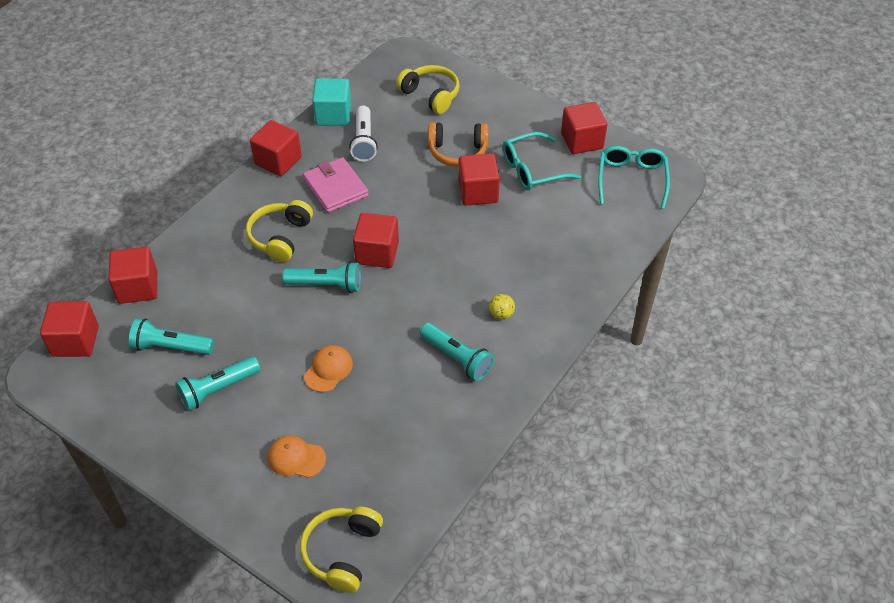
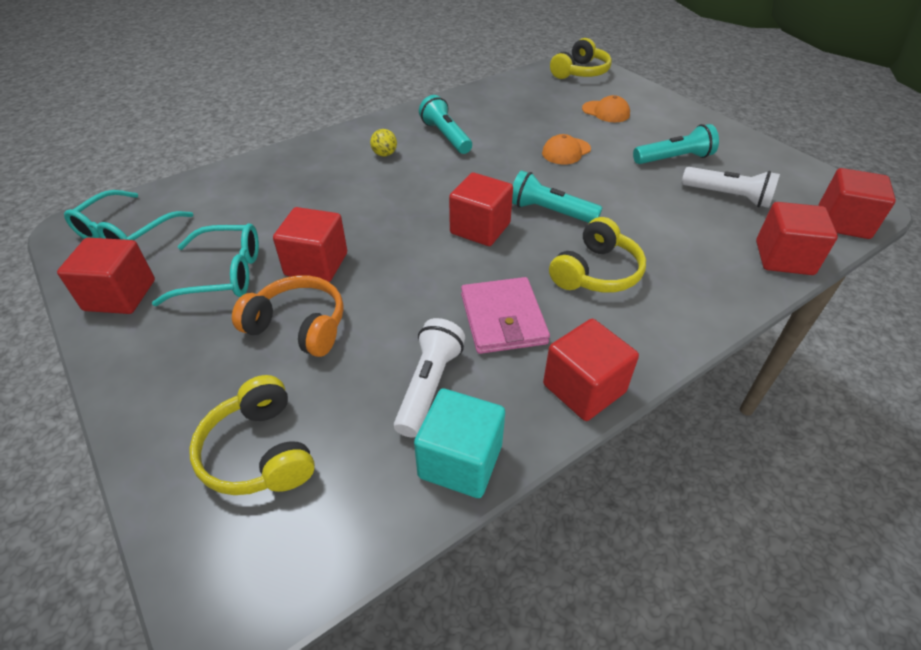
camera: 160 degrees left, 5 degrees down
turquoise flashlight [129,318,214,355] -> white flashlight [682,167,780,208]

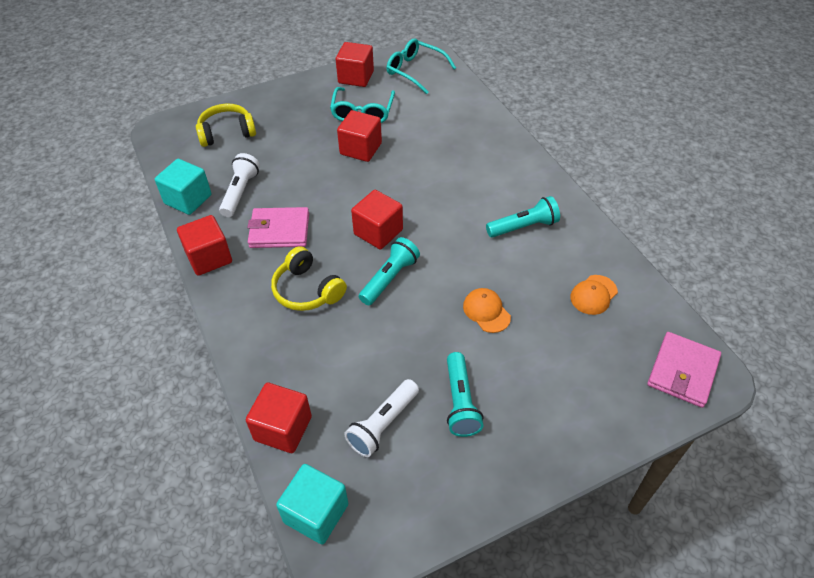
camera: 100 degrees right, 5 degrees up
orange headphones [232,275,344,357] -> none
yellow ball [370,129,397,157] -> none
white flashlight [394,318,465,438] -> white flashlight turned 105 degrees counterclockwise [219,153,260,217]
yellow headphones [550,38,612,79] -> pink wallet [647,332,721,408]
orange cap [582,95,630,122] -> orange cap moved to [570,275,618,315]
red cube [818,168,896,239] -> turquoise cube [276,464,348,544]

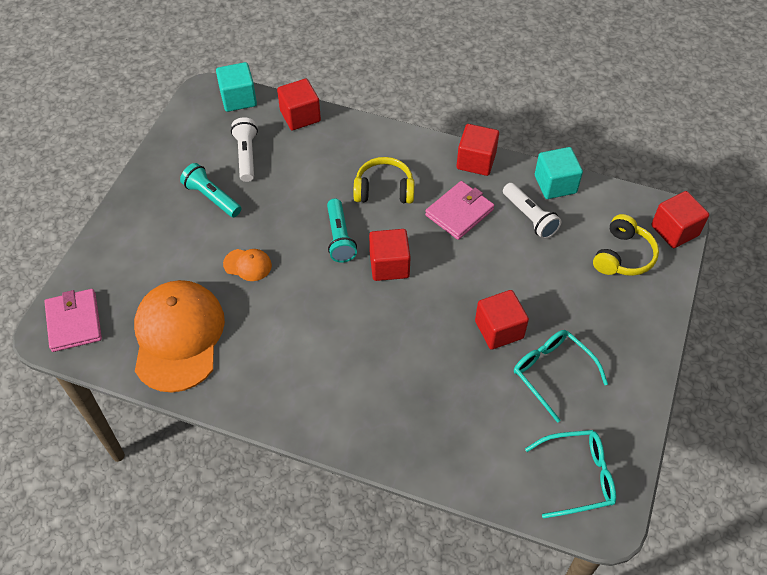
camera: 135 degrees right, 5 degrees up
red cube [336,42,374,87] -> red cube moved to [651,191,709,248]
turquoise flashlight [486,196,560,238] -> none
orange cap [570,275,618,315] -> orange cap [134,280,225,392], size x2.37

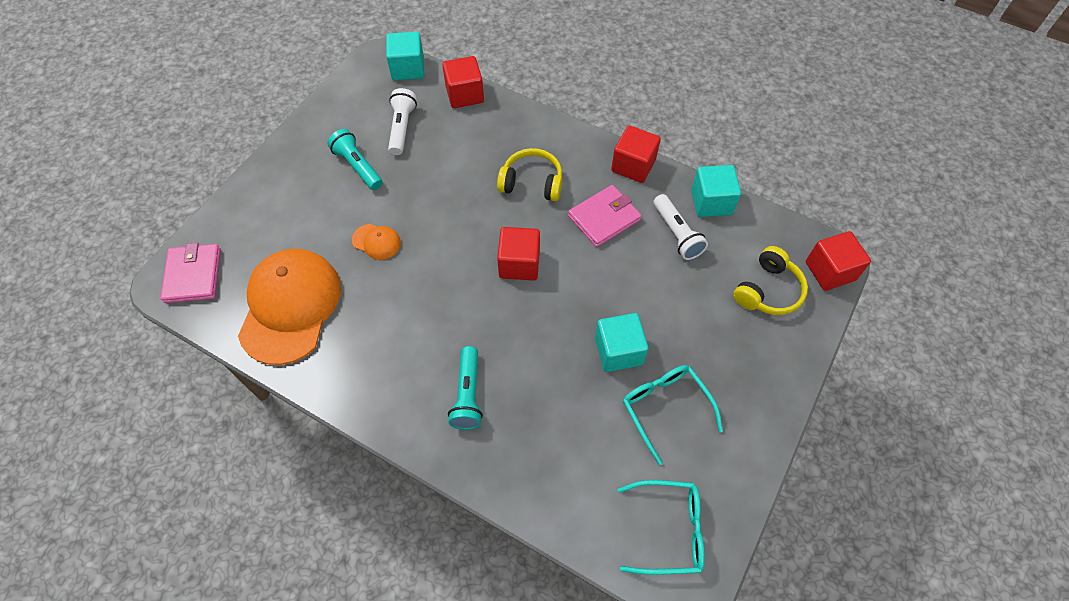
camera: 10 degrees right, 5 degrees up
turquoise flashlight [327,199,357,263] -> turquoise flashlight moved to [448,346,483,430]
red cube [475,290,529,350] -> turquoise cube [595,313,648,372]

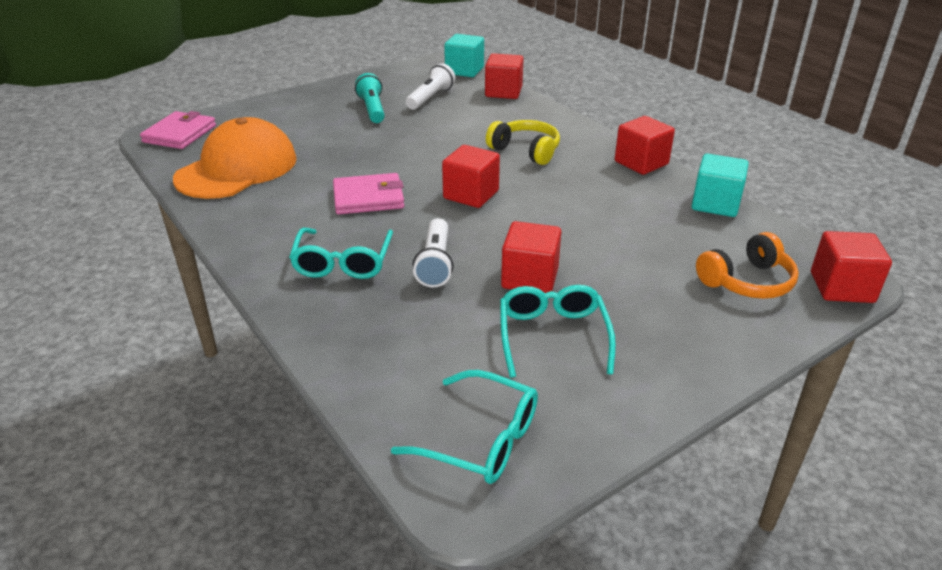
camera: 25 degrees right, 25 degrees down
orange cap [352,224,401,260] -> none
turquoise flashlight [448,346,483,430] -> turquoise glasses [289,228,393,279]
pink wallet [568,185,642,247] -> pink wallet moved to [333,173,404,214]
turquoise cube [595,313,648,372] -> red cube [501,221,562,293]
white flashlight [654,194,708,260] -> white flashlight moved to [412,218,453,287]
yellow headphones [733,246,808,315] -> orange headphones [696,232,799,299]

